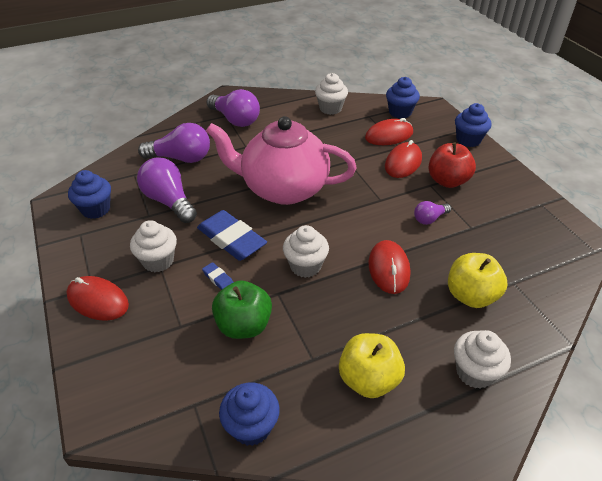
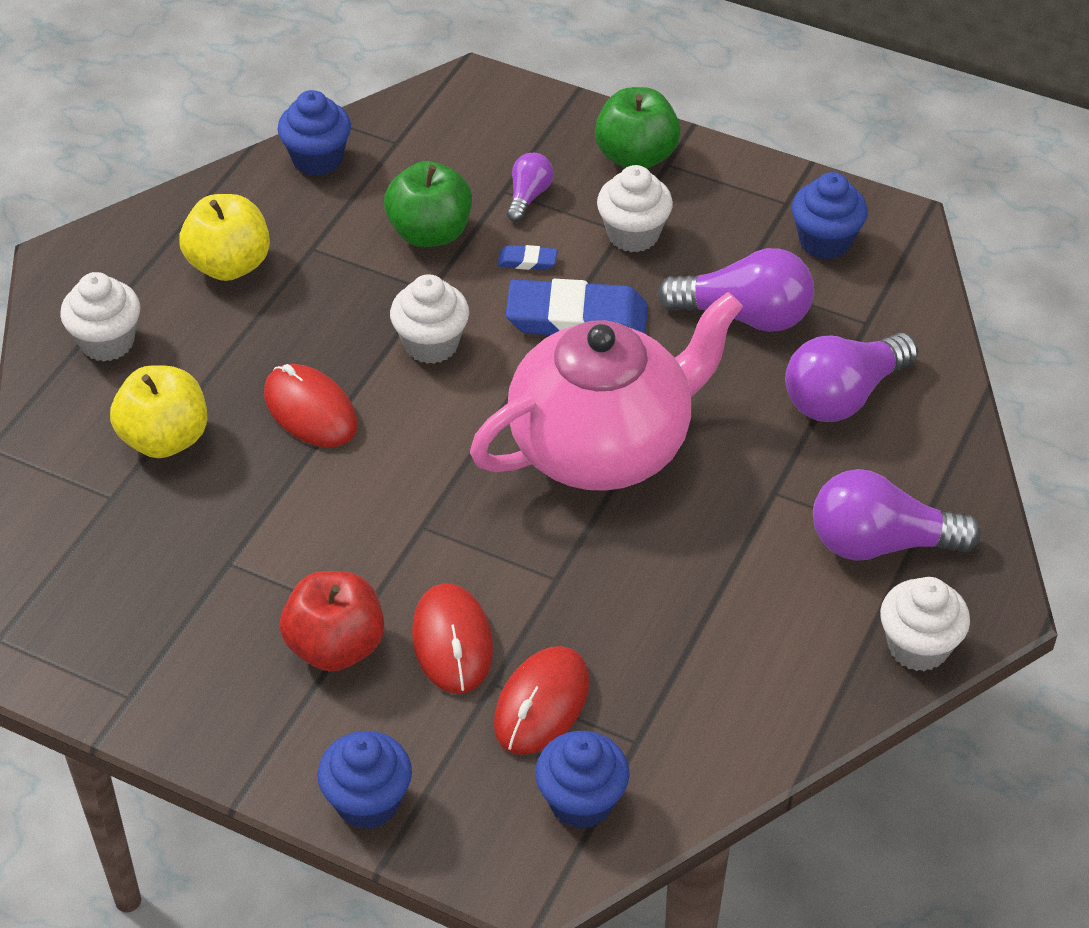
camera: 140 degrees right, 5 degrees up
red mouse [66,276,129,321] -> green apple [595,87,681,169]
white cupcake [315,73,348,115] -> white cupcake moved to [880,577,970,671]
purple light bulb [414,201,451,225] -> purple light bulb moved to [507,153,553,222]

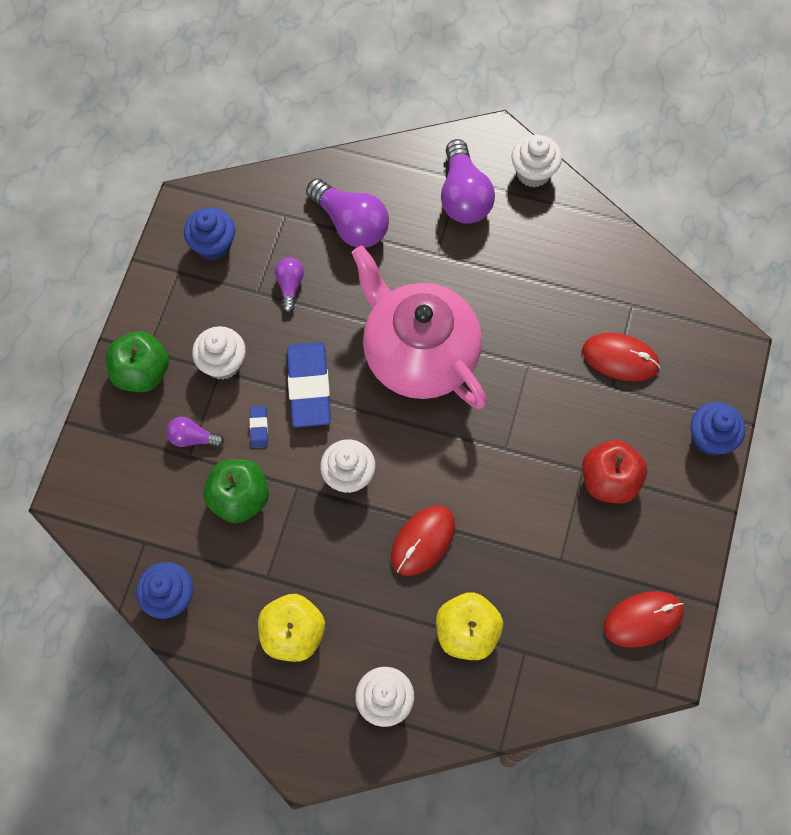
camera: 100 degrees left, 20 degrees up
red mouse [412,583,493,694] -> red mouse moved to [603,591,684,648]
blue cupcake [535,731,629,829] -> none
purple light bulb [657,248,814,332] -> purple light bulb [275,257,304,313], size x0.53

